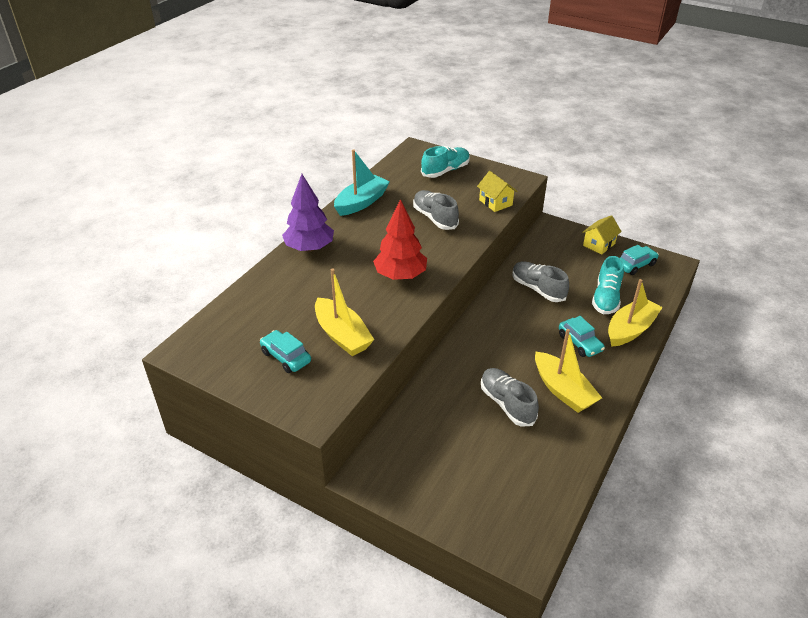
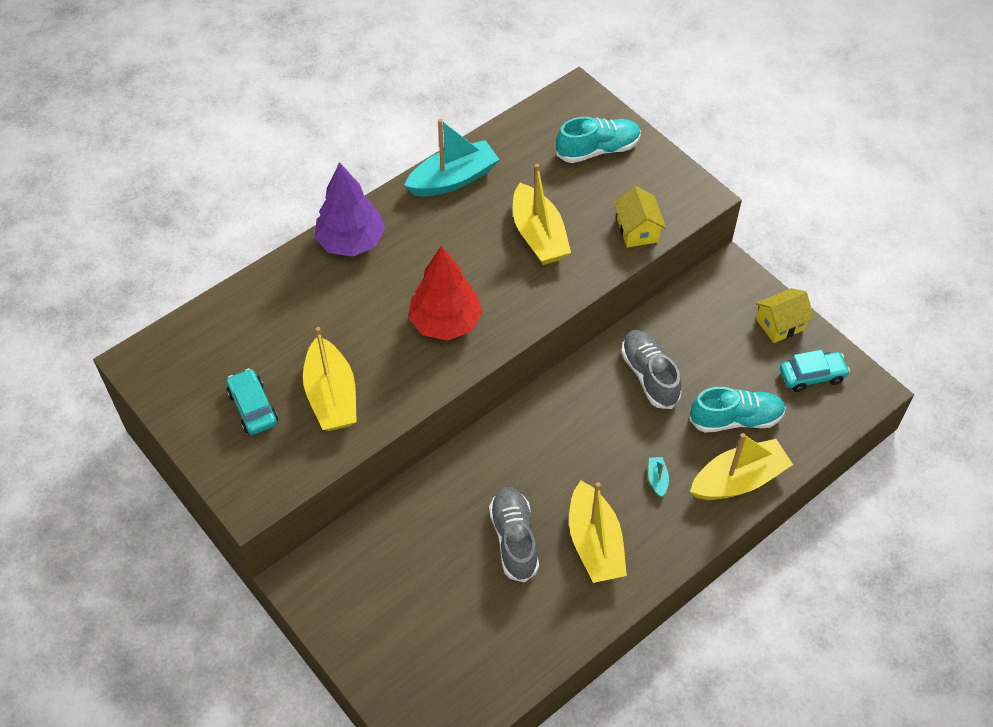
camera: 20 degrees right, 15 degrees up
grey shoe [413,190,459,230] -> yellow boat [513,164,571,265]
turquoise car [559,316,605,357] -> turquoise boat [648,457,669,497]
turquoise shoe [592,256,624,314] -> turquoise shoe turned 135 degrees counterclockwise [689,387,786,433]

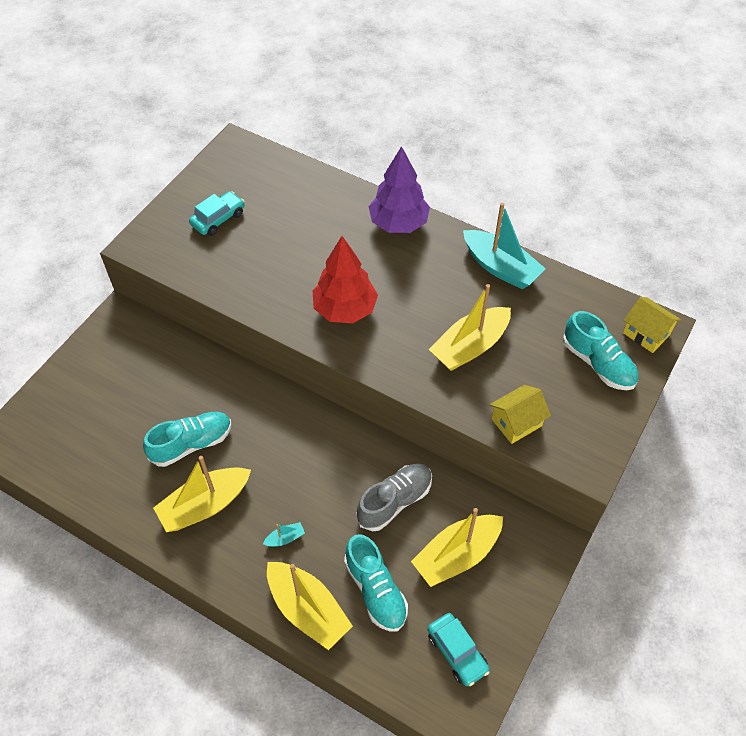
camera: 70 degrees right, 0 degrees up
yellow boat [303,327,357,431] -> yellow boat moved to [411,508,503,587]
grey shoe [489,487,539,583] -> turquoise shoe [143,412,231,467]
yellow house [756,288,814,343] -> yellow house moved to [623,297,681,353]

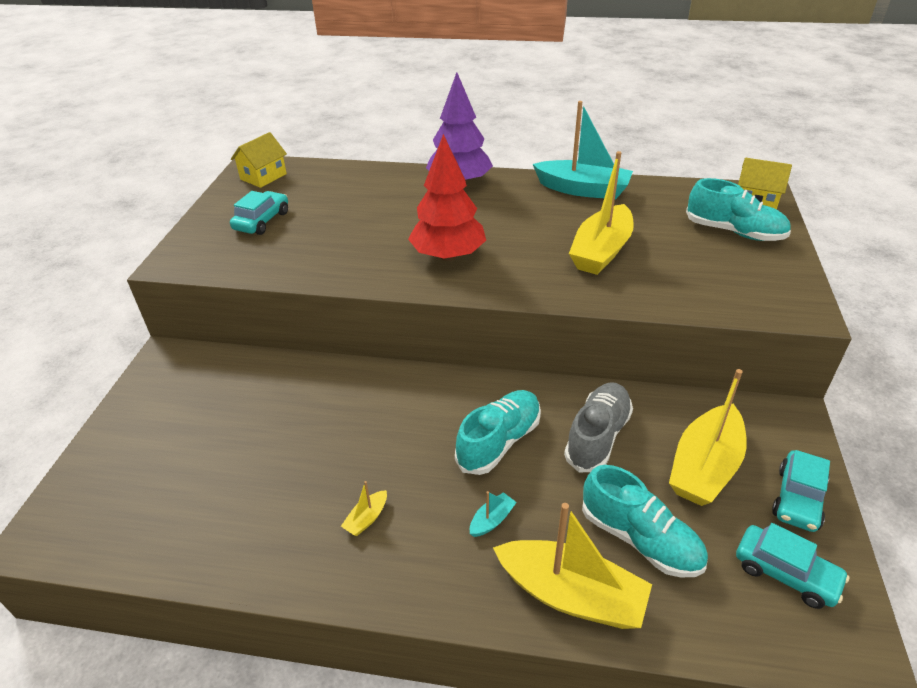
camera: 20 degrees left, 15 degrees down
turquoise shoe [143,412,231,467] -> turquoise shoe moved to [455,390,541,475]
yellow boat [153,456,251,532] -> yellow boat [341,481,387,536], size x0.42
yellow house [490,385,551,444] -> yellow house moved to [231,132,287,188]
none -> turquoise car [772,450,830,532]

